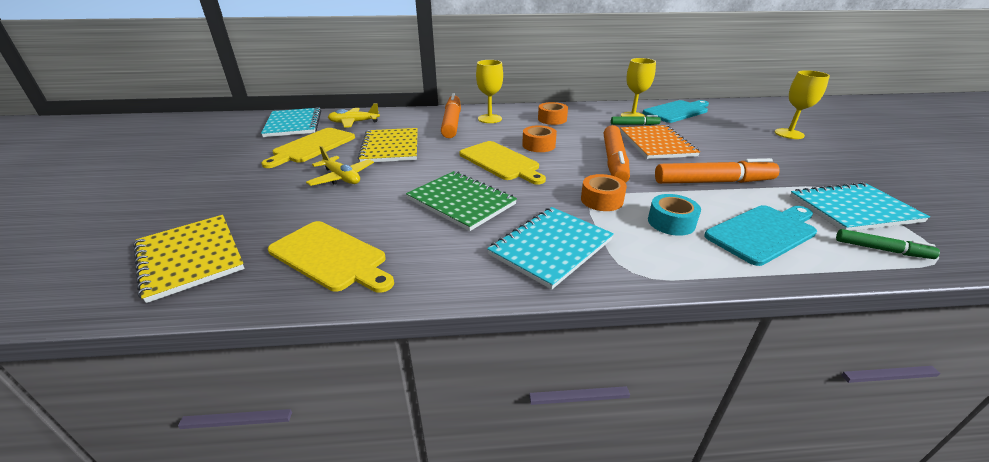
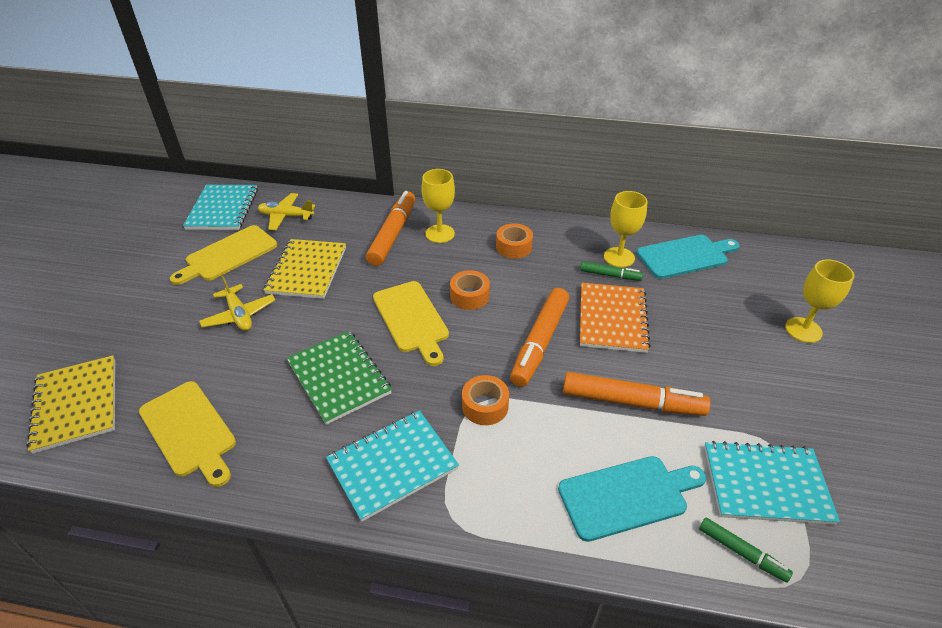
camera: 15 degrees right, 10 degrees up
turquoise tape [648,194,701,236] -> none

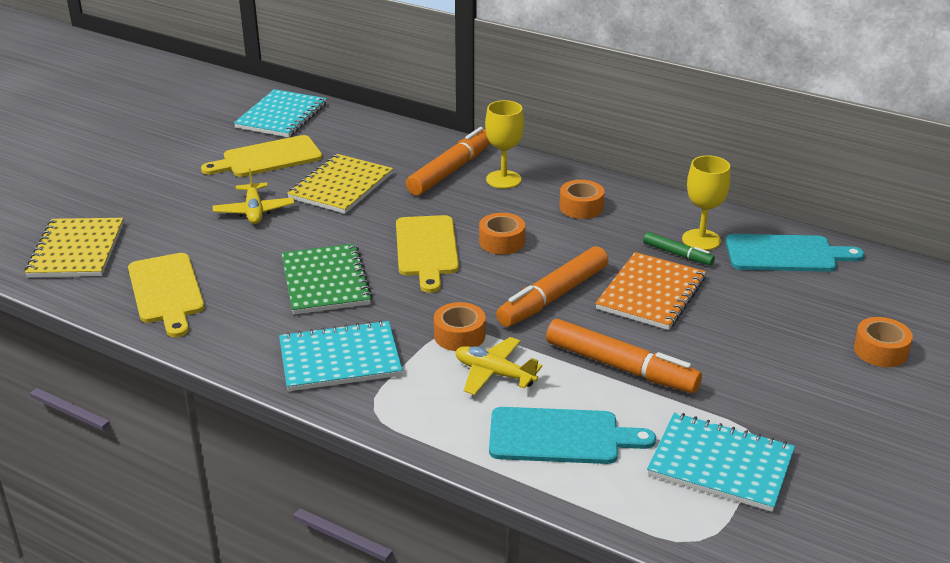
camera: 20 degrees right, 10 degrees down
yellow plane [258,193,315,230] -> yellow plane moved to [455,337,542,395]
green marker [699,517,793,582] -> none
yellow goblet [785,259,854,343] -> orange tape [854,317,913,367]

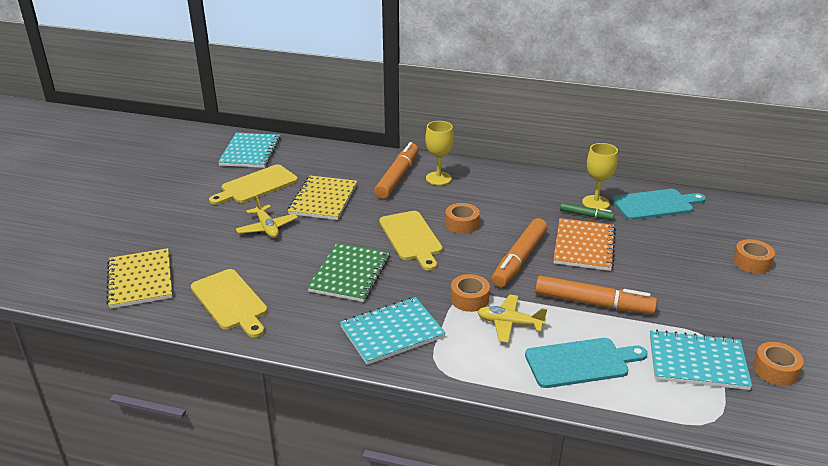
camera: 15 degrees left, 0 degrees up
green notebook [281,243,372,315] -> green notebook turned 45 degrees clockwise [307,243,390,302]
orange tape [559,180,604,219] -> orange tape moved to [753,342,804,386]

